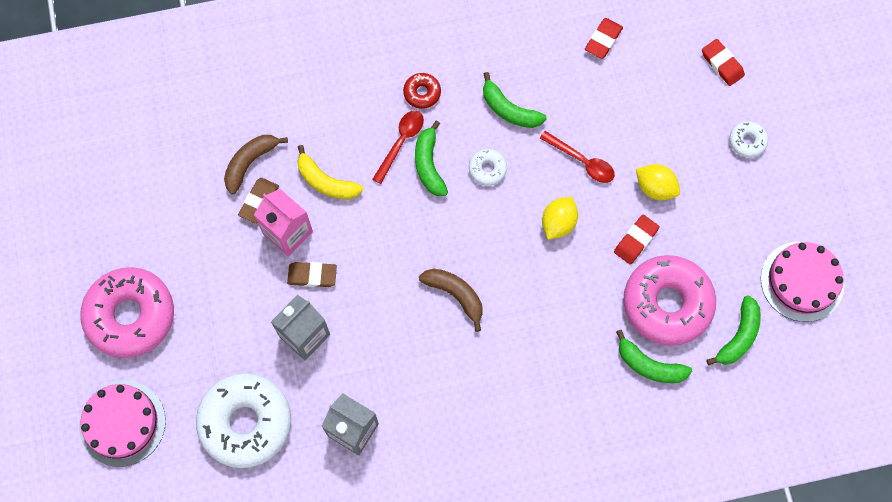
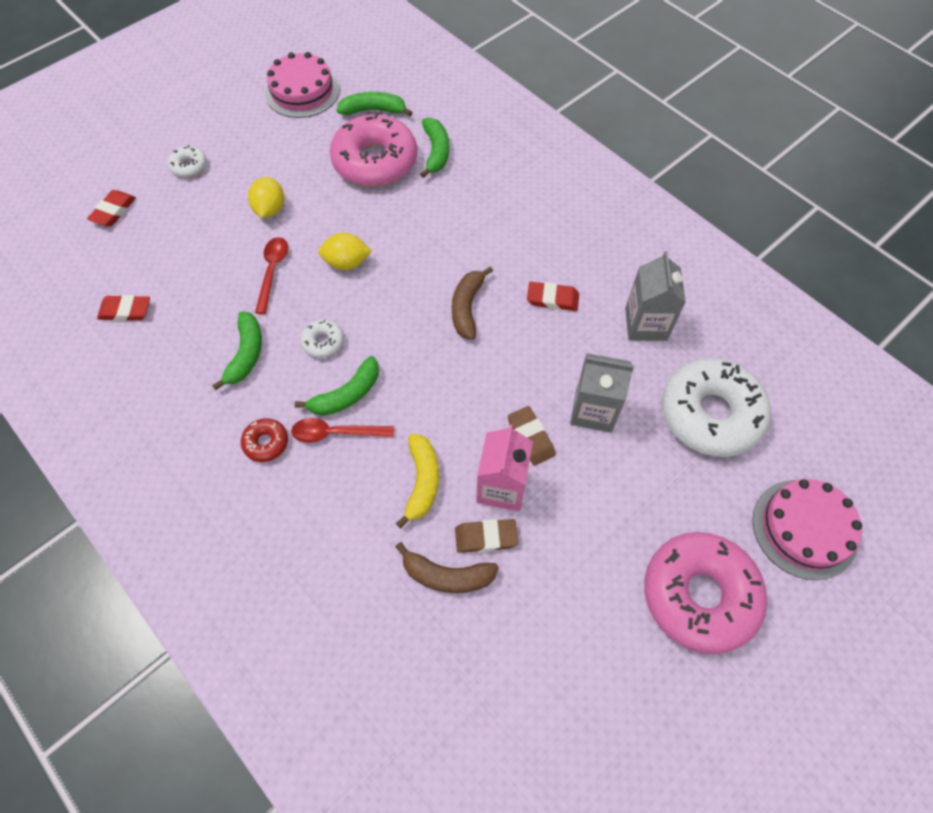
camera: 120 degrees left, 10 degrees down
red eraser [614,215,660,264] -> red eraser moved to [527,282,579,311]

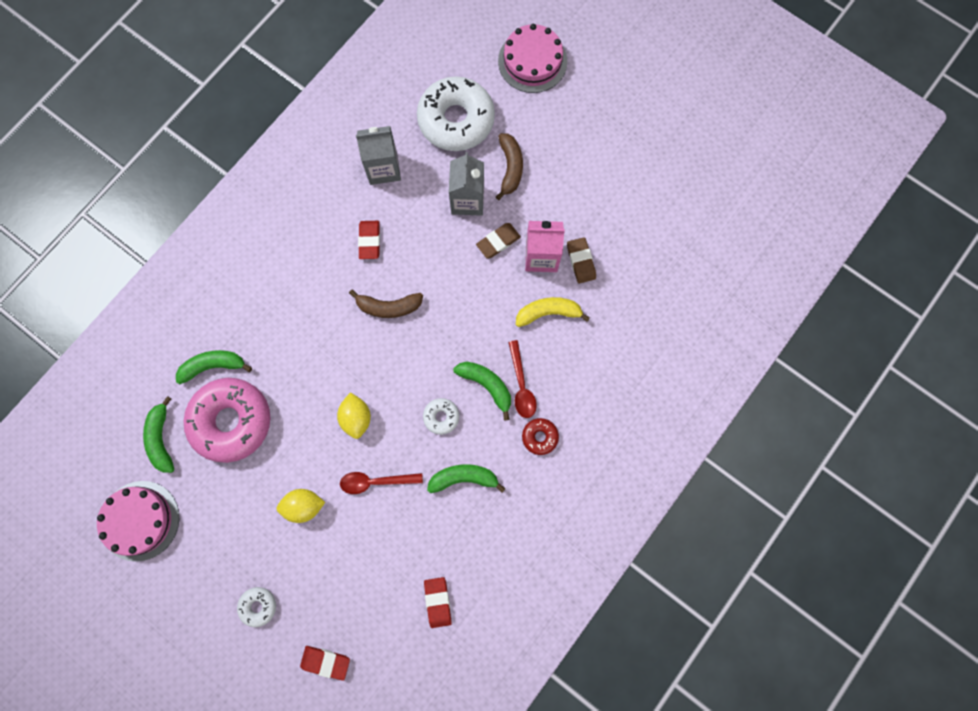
camera: 100 degrees left, 15 degrees up
brown banana [395,542,499,593] -> brown banana moved to [496,133,523,200]
pink donut [644,532,767,654] -> none

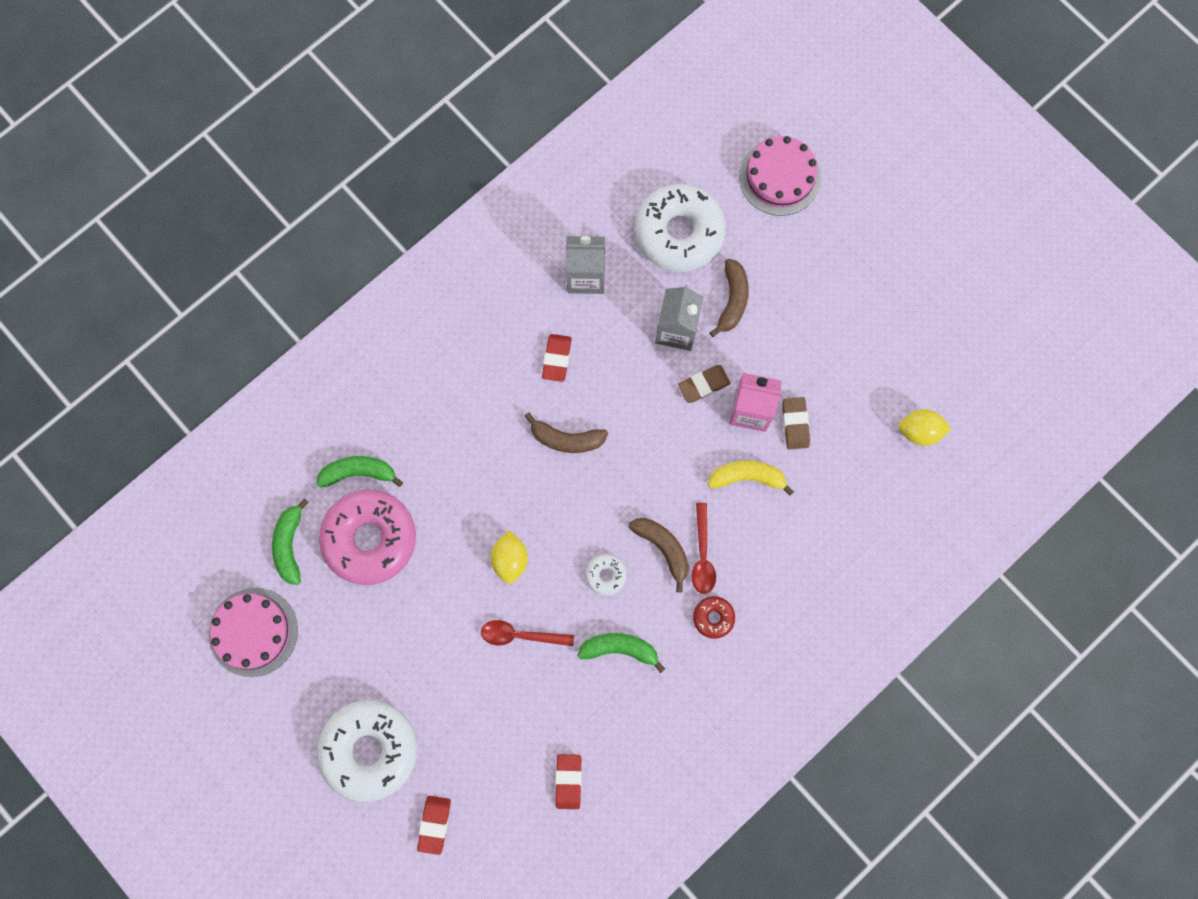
camera: 10 degrees right, 0 degrees up
white donut [237,587,276,627] -> white donut [317,700,417,802], size x2.30
yellow lemon [276,489,325,523] -> yellow lemon moved to [898,409,952,446]
red eraser [300,646,350,681] -> red eraser turned 75 degrees clockwise [417,796,451,855]
green banana [453,362,511,421] -> brown banana [628,518,689,592]

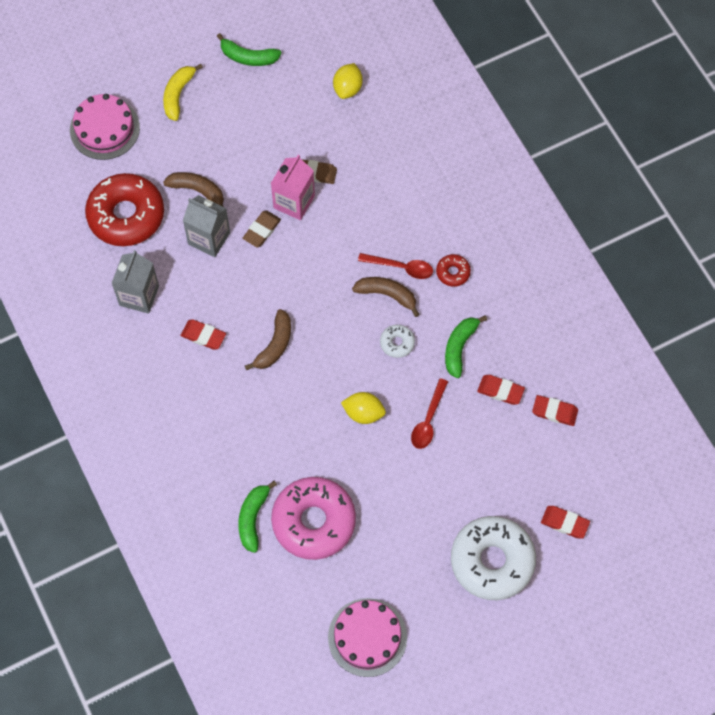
camera: 75 degrees left, 10 degrees down
green banana [272,498,309,585] -> green banana moved to [217,33,282,66]
brown banana [628,518,689,592] -> brown banana turned 45 degrees clockwise [352,277,420,317]
white donut [635,184,726,272] -> red donut [85,173,164,246]
brown eraser [678,365,731,403] -> brown eraser turned 45 degrees clockwise [242,210,281,247]
yellow banana [708,461,794,496] -> yellow banana moved to [163,64,203,121]
none -> red eraser [477,375,525,405]

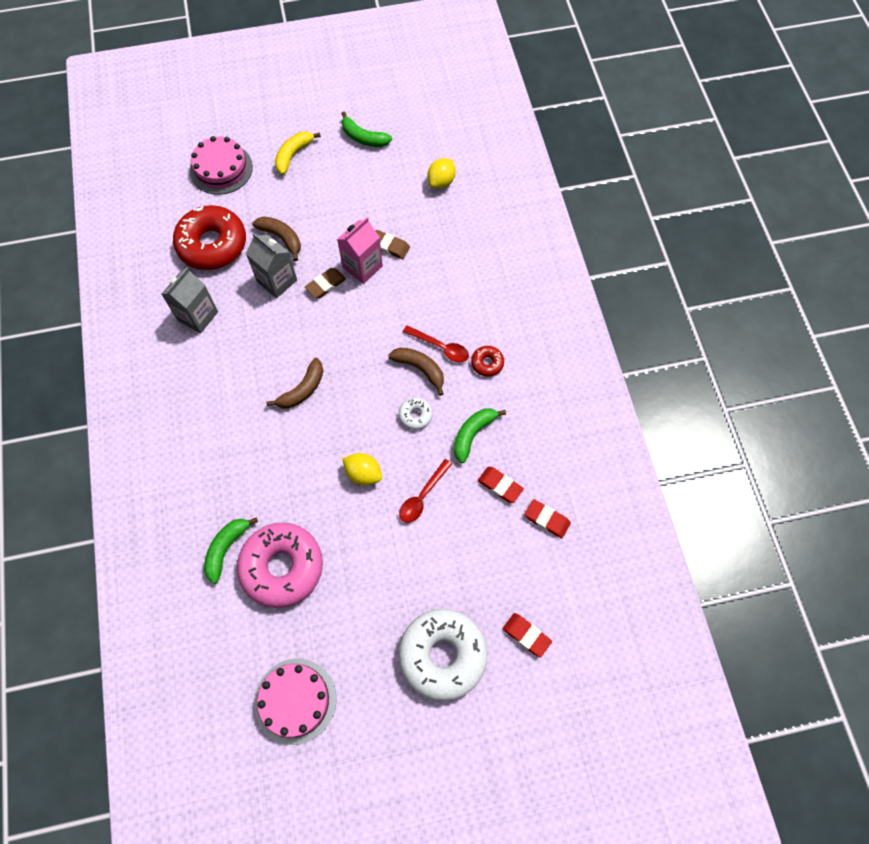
camera: 15 degrees right, 0 degrees up
red eraser [180,319,226,350] -> none

